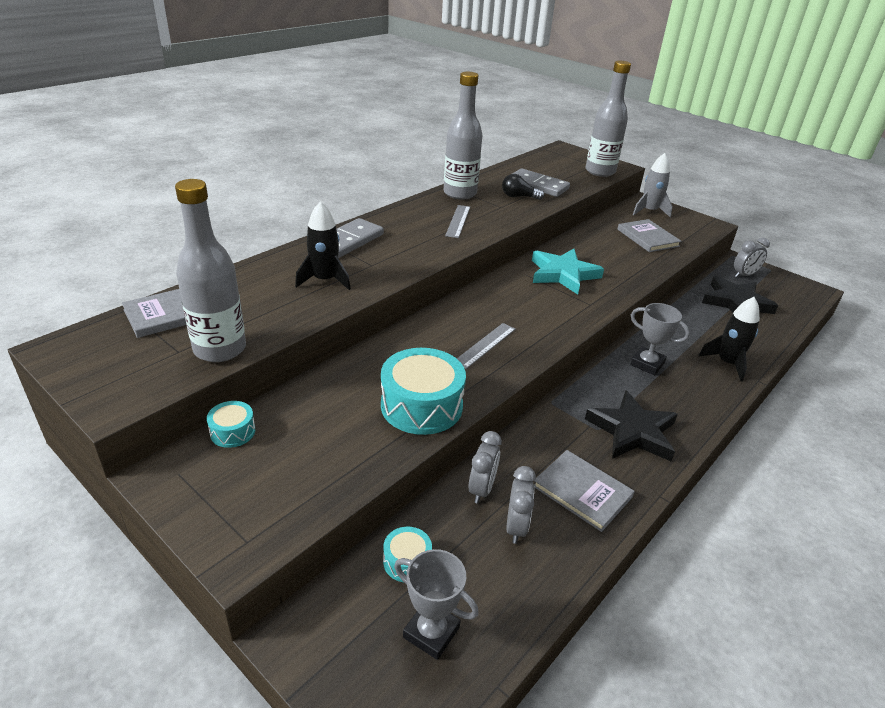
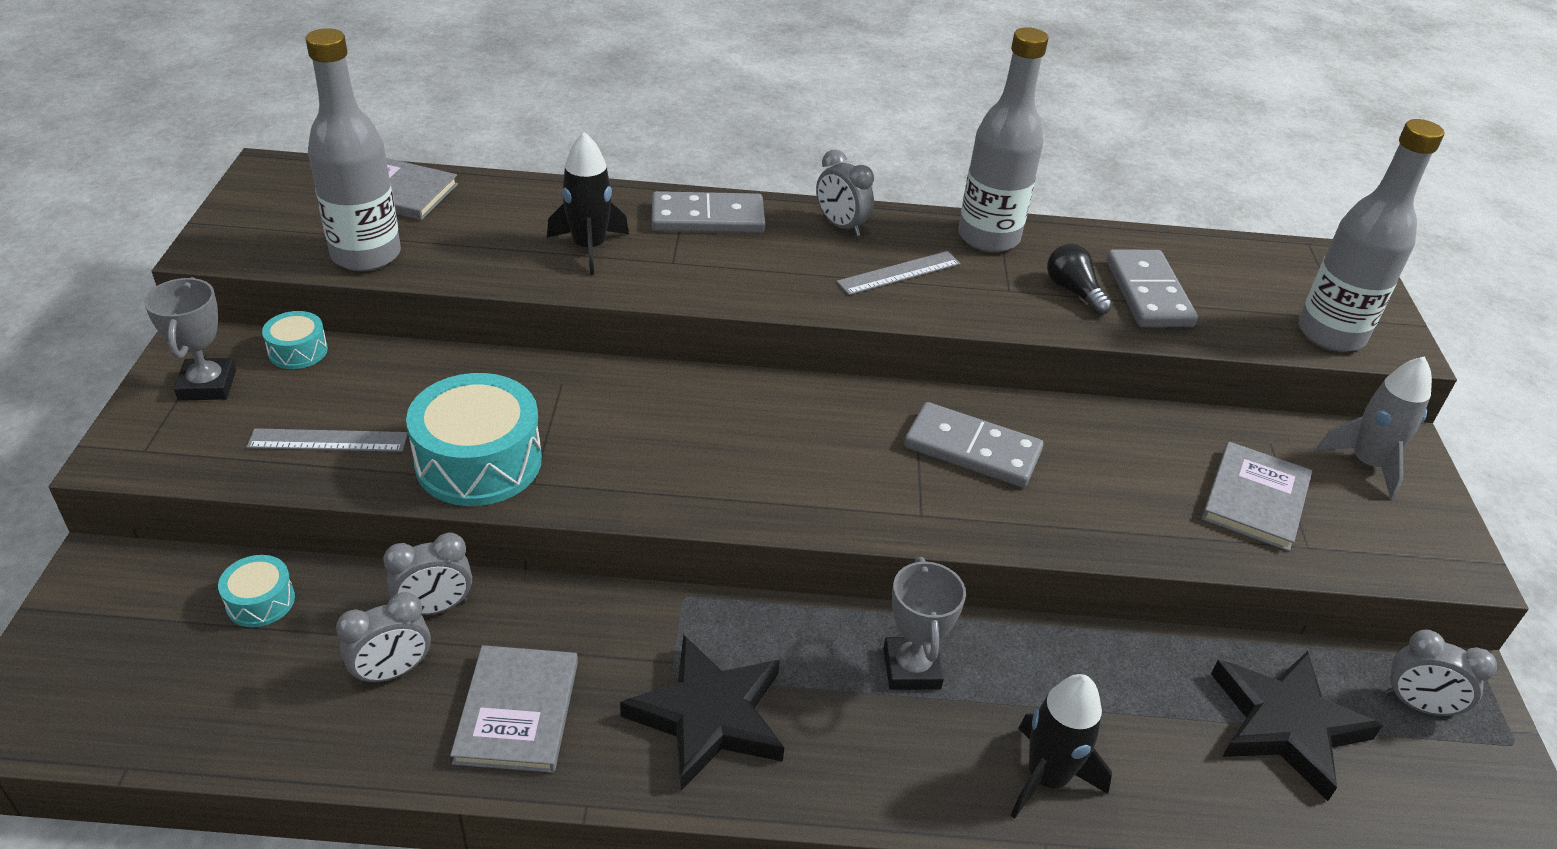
camera: 50 degrees right, 5 degrees up
grey trophy [394,549,479,660] -> grey trophy moved to [144,277,236,401]
grey ruler [457,323,516,369] -> grey ruler moved to [247,428,408,452]
turquoise star [532,249,604,294] -> grey domino [904,402,1043,488]
none -> grey clock [816,149,874,236]

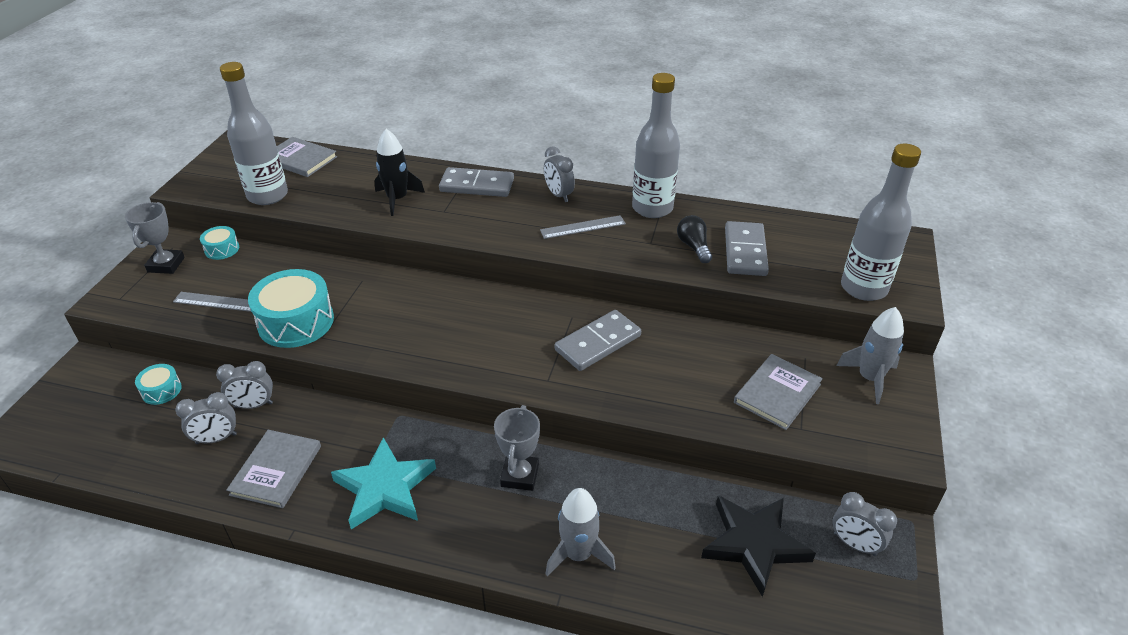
camera: 15 degrees right, 0 degrees up
black star [620,634,784,791] -> turquoise star [331,437,436,529]
grey domino [904,402,1043,488] -> grey domino turned 75 degrees counterclockwise [555,310,641,371]
black rocket [1010,674,1112,819] -> grey rocket [545,488,616,576]

